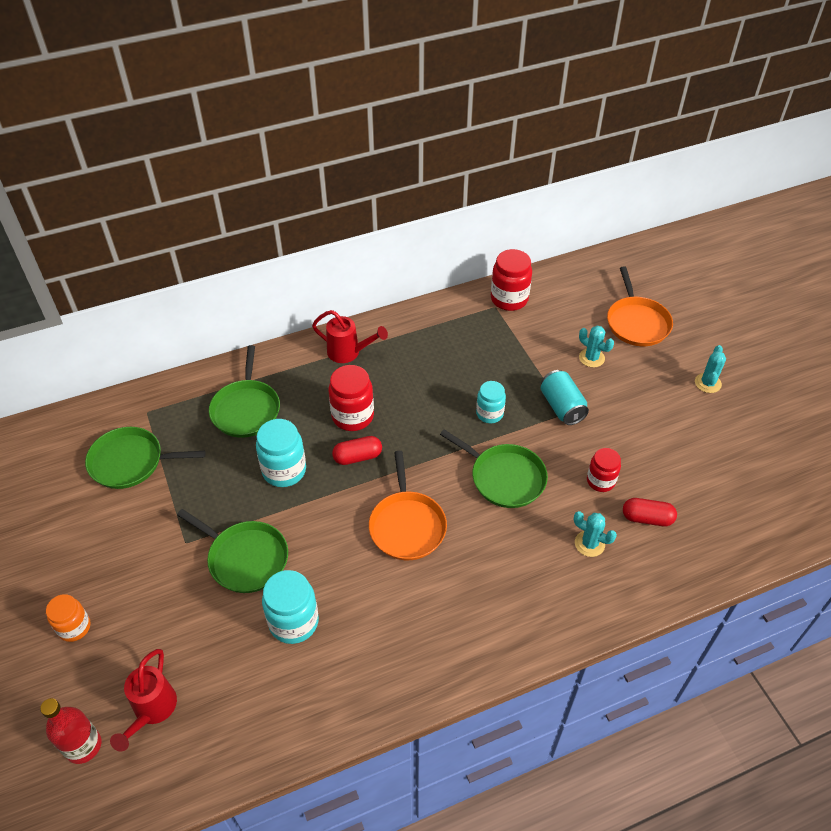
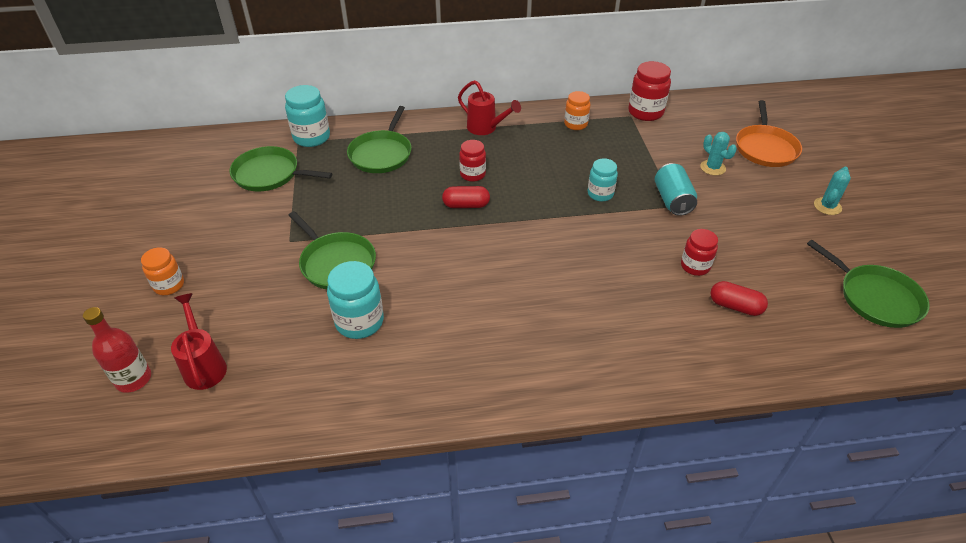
camera: 15 degrees right, 5 degrees down
red watering can [110,649,177,751] -> red watering can turned 135 degrees clockwise [171,293,227,390]
turquoise jar [256,419,306,487] -> turquoise jar moved to [285,85,330,147]
red jar [329,365,374,431] -> red jar [459,140,486,182], size x0.65
orange pan [369,451,447,560] -> none
green pan [440,429,548,508] -> green pan moved to [807,240,930,328]
turquoise cactus [574,511,617,557] -> none
none -> orange jar [564,91,591,130]

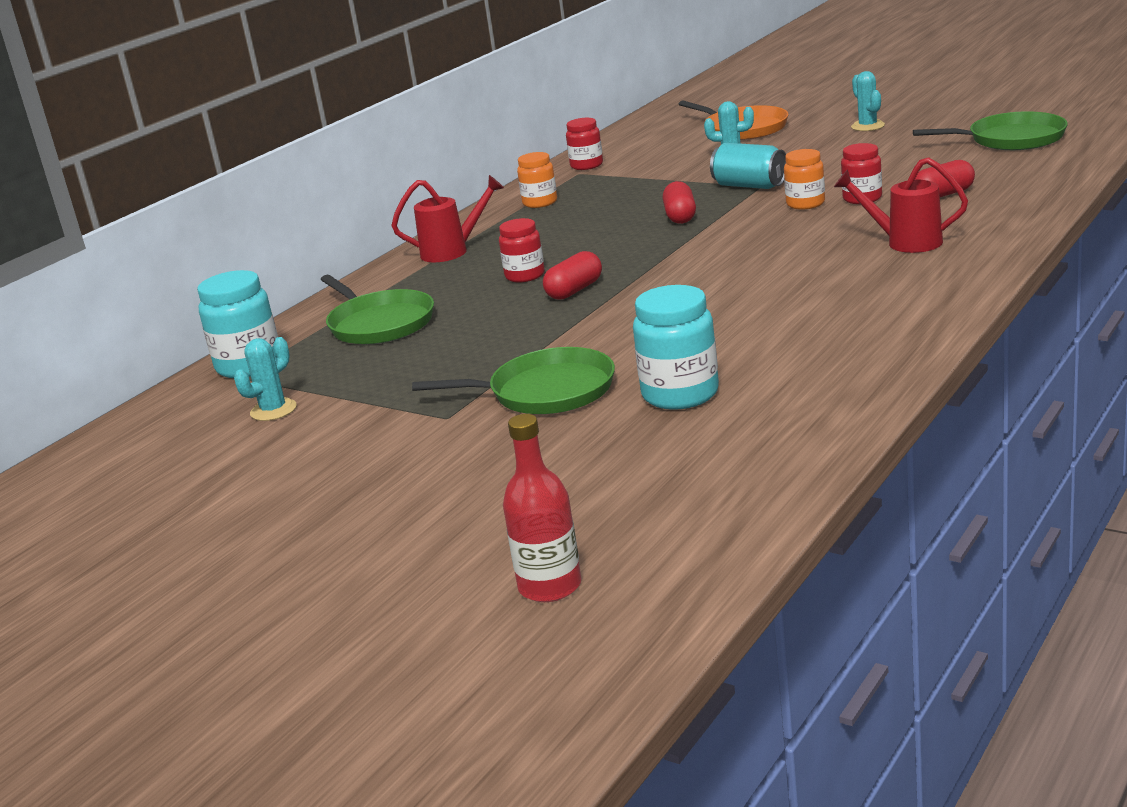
camera: 45 degrees left, 20 degrees down
orange jar [141,247,184,295] -> orange jar moved to [784,149,825,210]
red watering can [171,293,227,390] -> red watering can moved to [834,157,968,253]
green pan [229,146,332,191] -> turquoise cactus [234,337,297,421]
turquoise jar [588,158,618,201] -> red capsule [663,181,696,224]
red jar [628,61,671,121] -> red jar [566,118,603,170], size x0.65

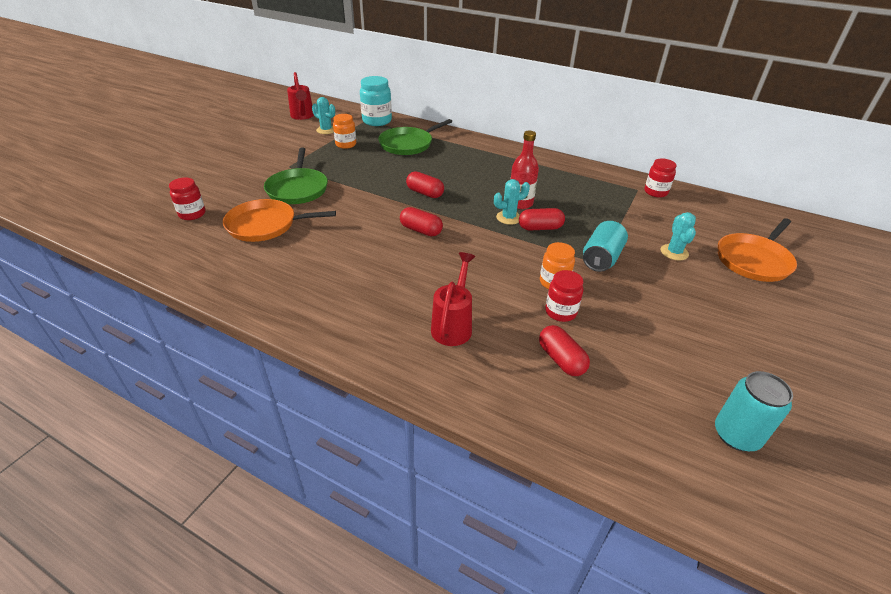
camera: 80 degrees right, 15 degrees up
red watering can [391,175,504,262] -> red watering can moved to [287,72,314,120]
red jar [499,218,545,282] -> red jar moved to [169,178,205,220]
red bottle [503,414,581,602] -> red bottle moved to [511,131,539,209]
orange jar [517,152,557,208] -> orange jar moved to [333,114,356,149]
turquoise jar [633,285,719,410] -> orange pan [223,199,336,242]
turquoise cactus [851,71,885,131] -> turquoise cactus moved to [494,179,530,225]
green pan [913,111,1068,150] -> turquoise can [715,371,793,451]
none -> red capsule [400,207,443,236]

